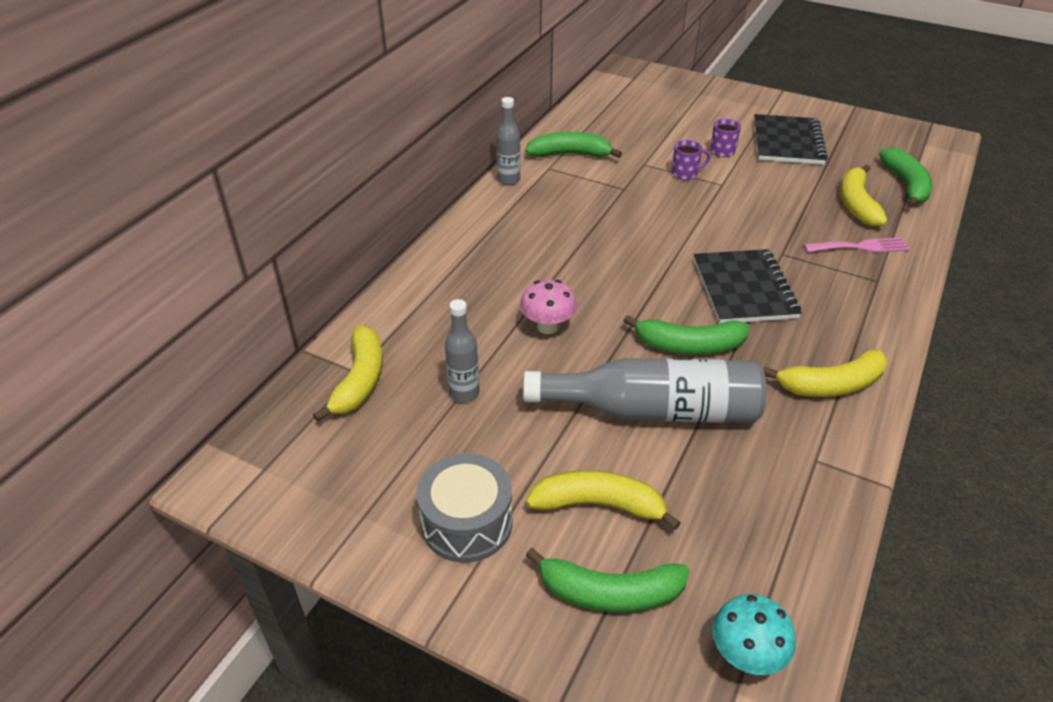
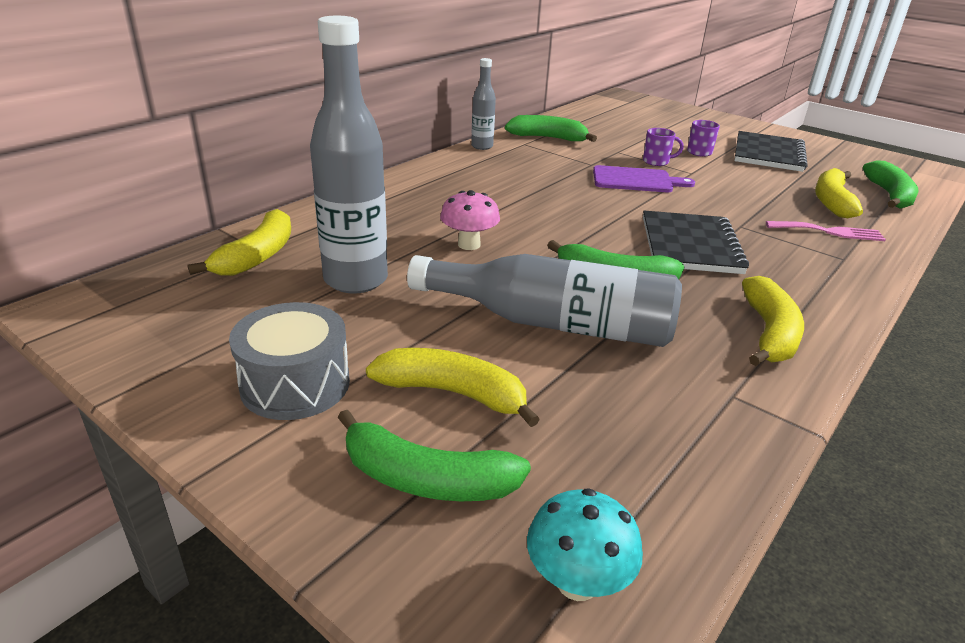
camera: 10 degrees right, 10 degrees down
grey bottle [445,299,480,402] -> grey bottle [310,16,388,293], size x1.93
yellow banana [763,349,888,397] -> yellow banana turned 75 degrees counterclockwise [742,276,804,366]
none -> purple cutting board [593,165,695,192]

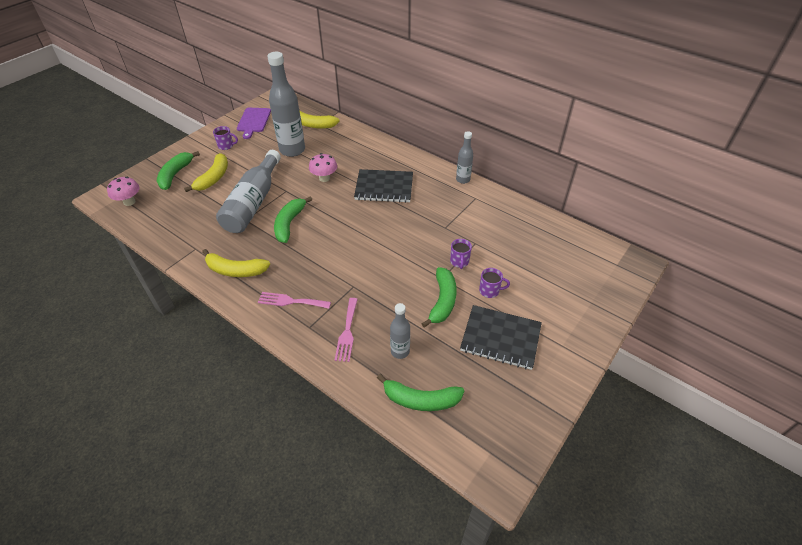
camera: 90 degrees right, 15 degrees up
grey drum [229,302,350,420] -> purple mug [213,126,238,150]
green banana [505,115,597,142] -> green banana moved to [421,267,457,328]
turquoise mushroom [527,488,643,601] -> pink mushroom [107,177,140,206]
purple cutting board [593,165,695,192] -> purple cutting board moved to [237,108,271,139]
black notebook [643,211,749,274] -> black notebook moved to [354,169,413,203]
yellow banana [815,168,863,218] -> grey bottle [390,303,410,359]
none -> pink fork [258,292,331,309]

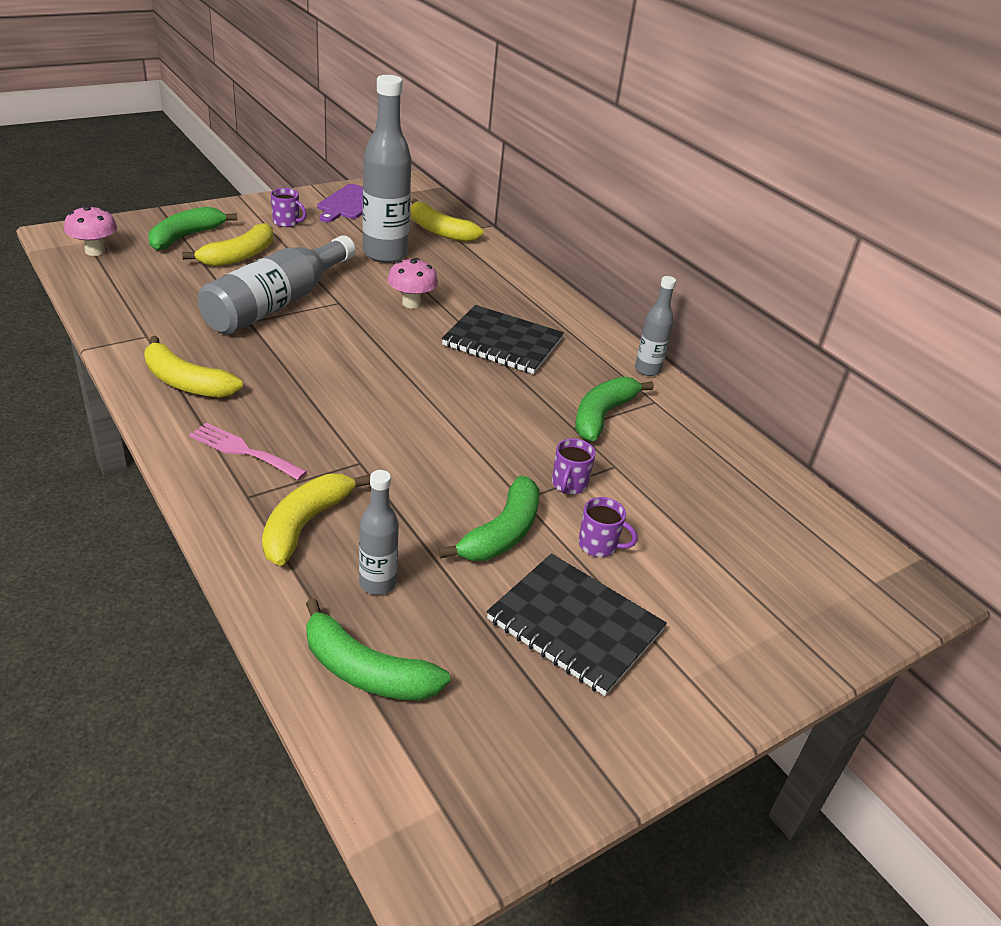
camera: 15 degrees right, 10 degrees down
green banana [274,196,312,243] -> green banana moved to [575,377,654,441]
pink fork [334,298,358,362] -> yellow banana [262,474,370,566]

